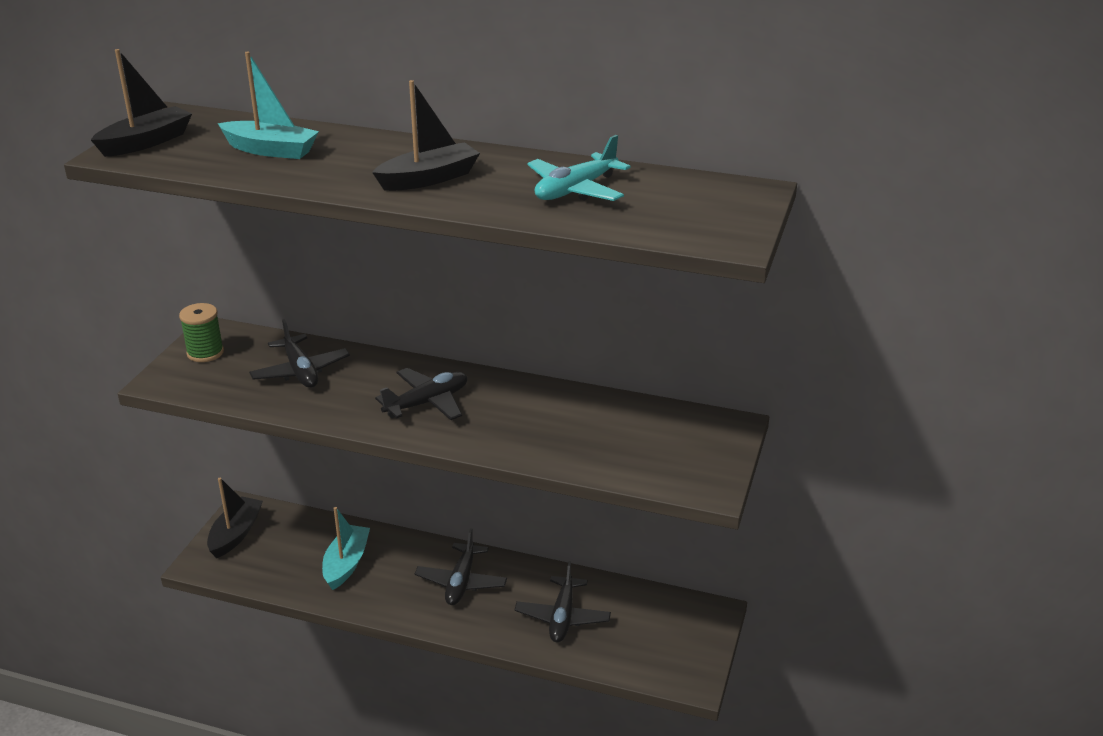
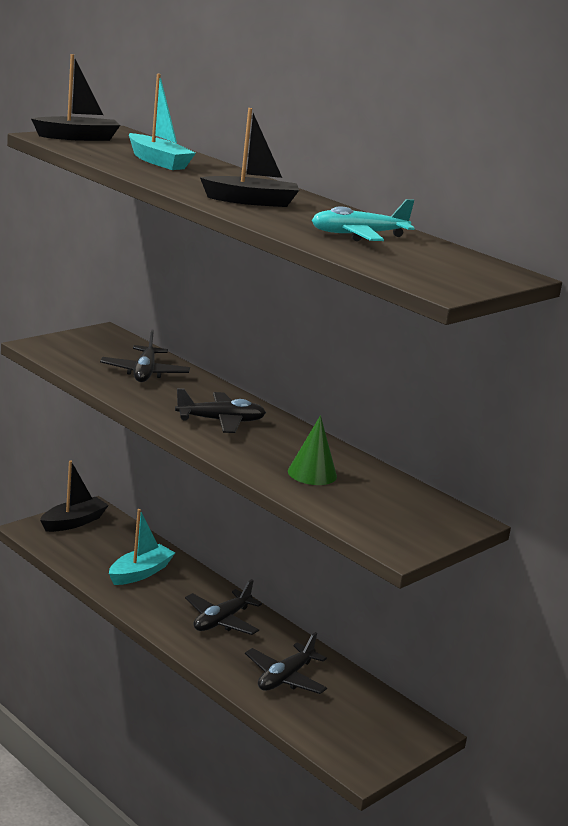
camera: 25 degrees right, 10 degrees down
green spool [179,303,224,362] -> none
none -> green cone [288,415,337,485]

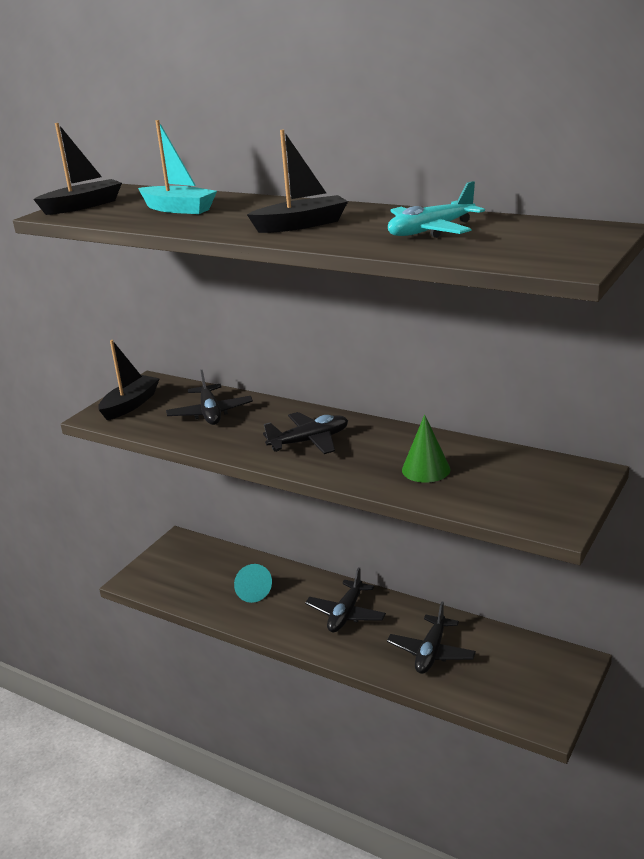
camera: 10 degrees left, 5 degrees up
black boat [40,460,109,532] -> black boat moved to [98,340,160,420]
turquoise boat [109,509,175,585] -> turquoise cone [234,564,272,603]

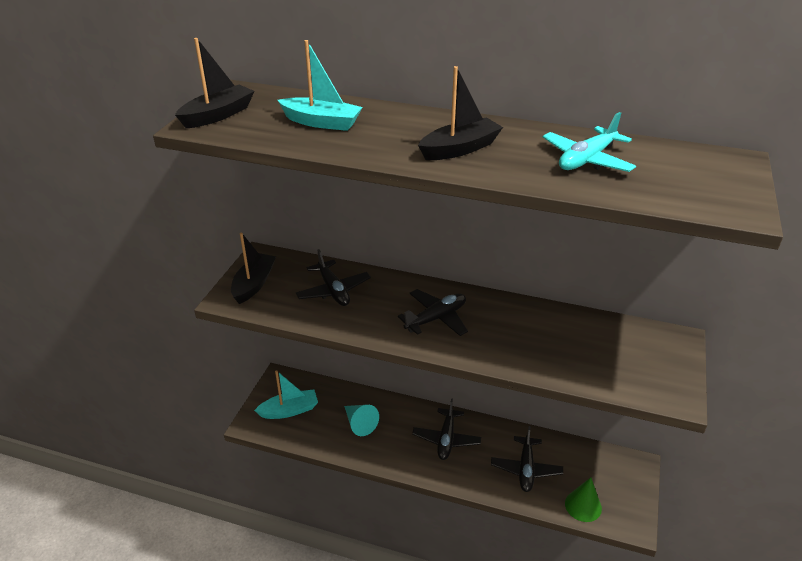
camera: 15 degrees left, 10 degrees up
green cone [402,414,450,483] -> green cone moved to [565,477,602,522]
none -> turquoise boat [254,370,318,419]

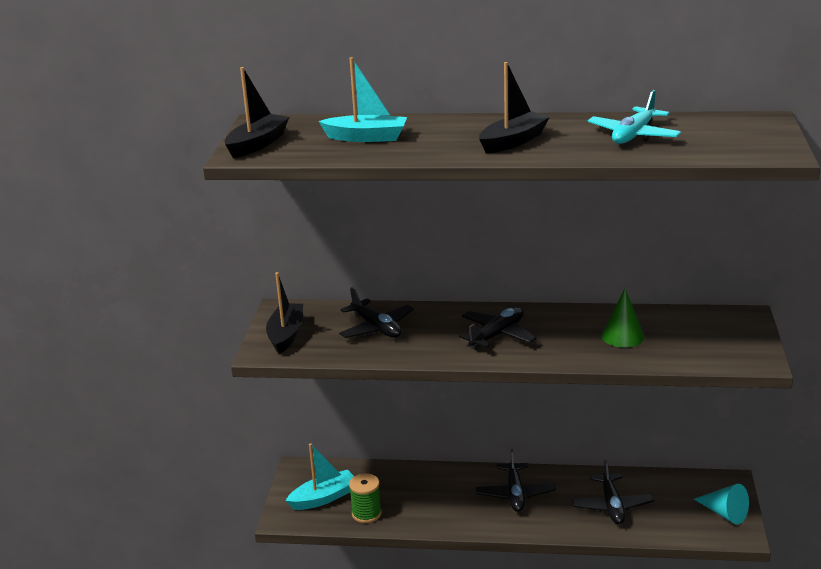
camera: 10 degrees left, 10 degrees down
turquoise cone [344,405,379,436] -> turquoise cone moved to [694,484,749,525]
green cone [565,477,602,522] -> green cone moved to [601,289,644,348]
none -> green spool [349,473,382,523]

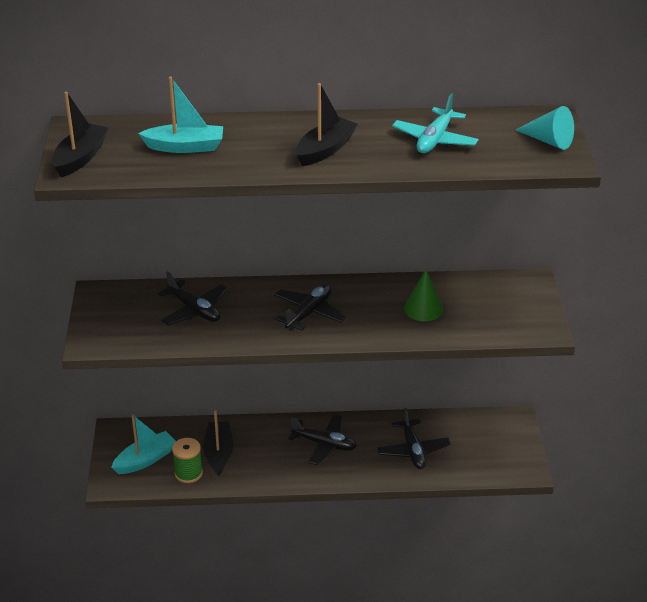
camera: 10 degrees left, 10 degrees up
black boat [266,272,303,354] -> black boat moved to [203,410,233,476]
black plane [476,449,556,512] -> black plane turned 60 degrees counterclockwise [288,414,357,465]
turquoise cone [694,484,749,525] -> turquoise cone moved to [516,106,574,150]

